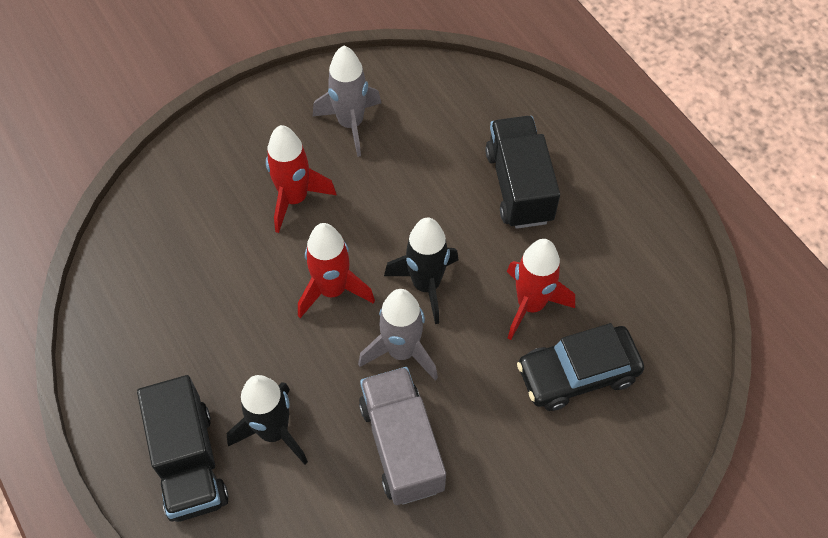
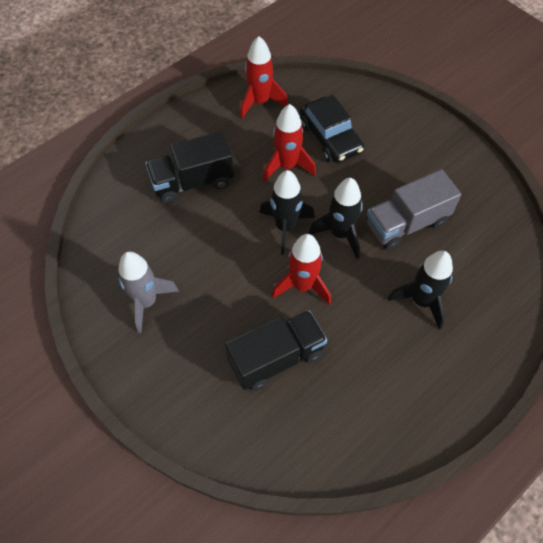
camera: 100 degrees left, 0 degrees up
black truck [137,375,229,522] -> black truck moved to [225,310,327,391]
red rocket [266,125,336,233] -> red rocket moved to [240,36,288,119]
grey rocket [358,289,438,380] -> black rocket [309,178,363,259]

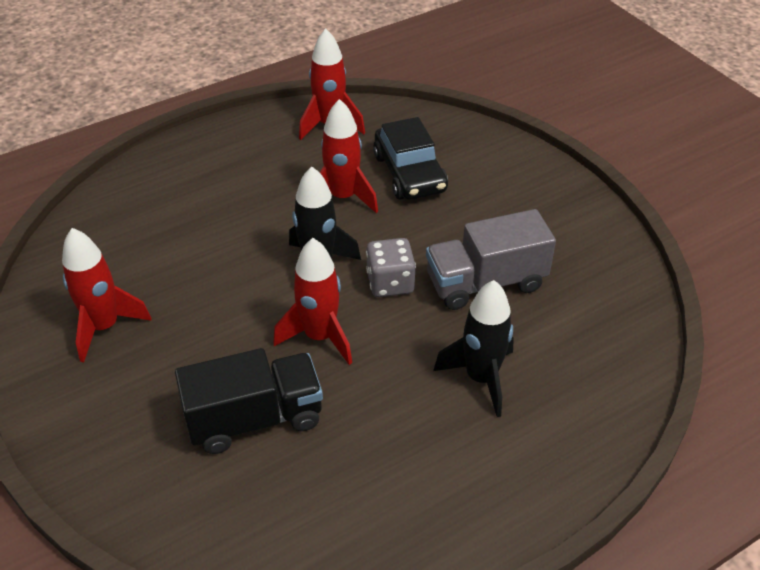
camera: 10 degrees right, 15 degrees down
grey rocket [119,251,179,333] -> red rocket [62,228,152,362]
black truck [146,131,234,204] -> none
black rocket [309,178,363,259] -> grey dice [366,238,416,297]

